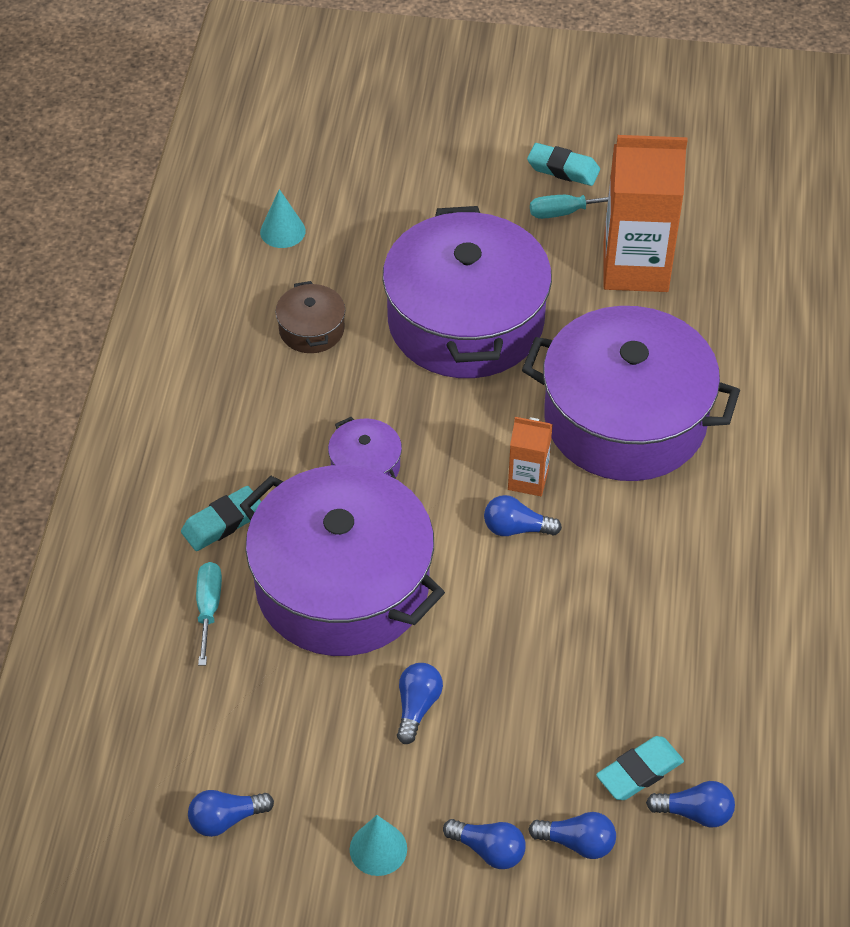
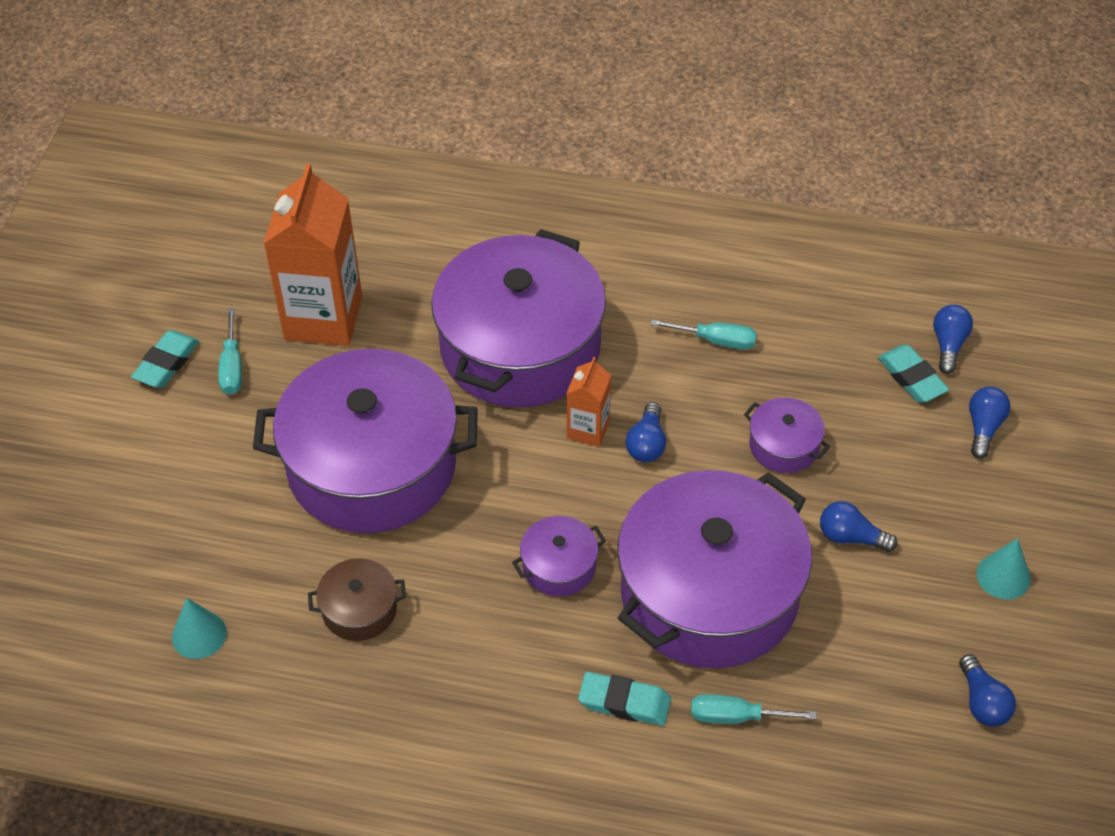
camera: 85 degrees left, 0 degrees up
turquoise eraser [181,486,261,551] -> turquoise eraser turned 45 degrees counterclockwise [578,672,671,726]
blue light bulb [443,819,526,869] -> none
none -> turquoise screwdriver [650,319,757,350]
none -> purple pot [744,397,830,473]

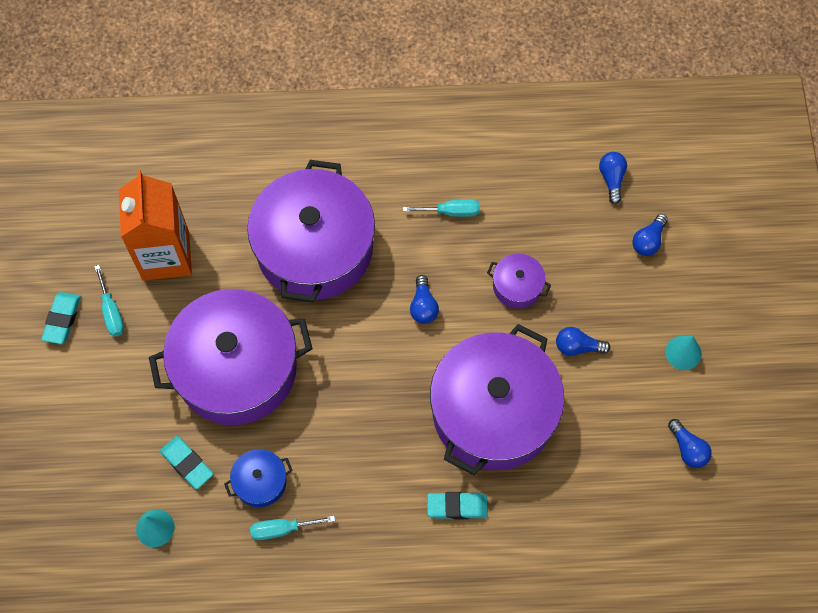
camera: 15 degrees left, 15 degrees up
brown pot [308,558,406,641] -> blue pot [224,449,293,507]
purple pot [512,516,606,597] -> none
orange carton [566,357,611,447] -> none
turquoise screwdriver [691,694,817,724] -> turquoise screwdriver moved to [250,516,335,540]
turquoise eraser [878,345,949,403] -> turquoise eraser moved to [160,436,213,489]
blue light bulb [969,387,1011,459] -> blue light bulb turned 150 degrees counterclockwise [632,214,668,256]

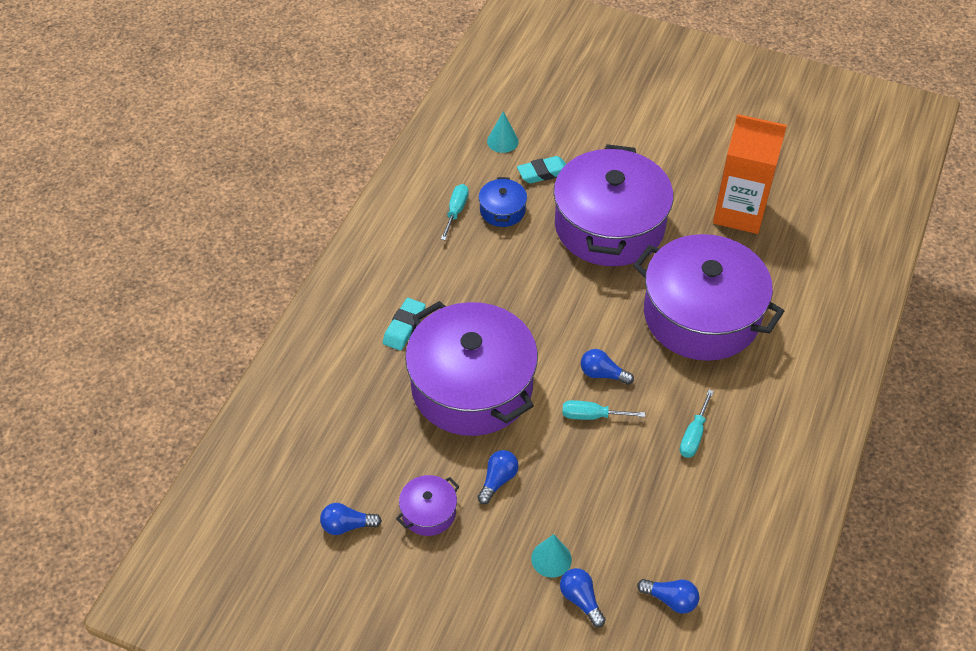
camera: 115 degrees right, 15 degrees down
turquoise eraser [41,292,81,344] -> none
turquoise screwdriver [94,265,124,337] -> turquoise screwdriver moved to [562,400,645,420]
purple pot [487,254,551,308] -> purple pot moved to [396,475,459,536]
turquoise cone [665,336,702,370] -> turquoise cone moved to [531,534,572,578]

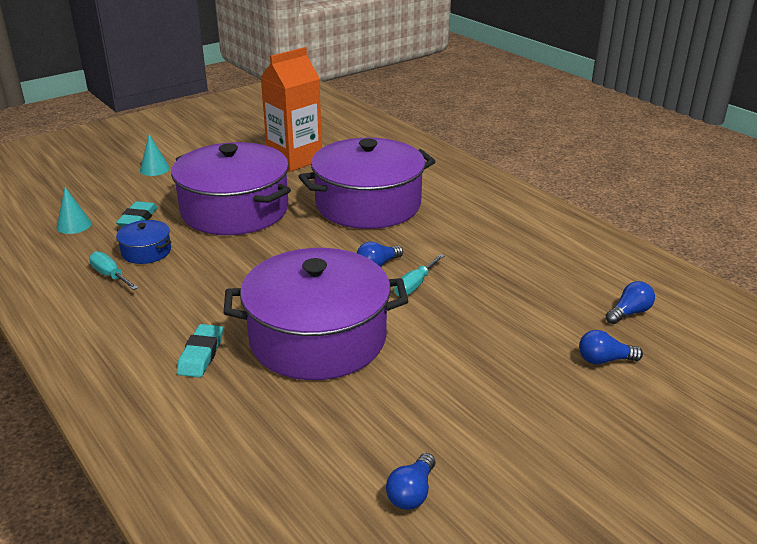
camera: 60 degrees left, 20 degrees down
turquoise eraser [383,298,426,351] -> turquoise eraser turned 45 degrees clockwise [177,324,223,378]
purple pot [396,475,459,536] -> none
blue light bulb [477,450,519,504] -> none
turquoise cone [531,534,572,578] -> turquoise cone moved to [140,134,170,176]
turquoise screwdriver [680,390,714,458] -> none

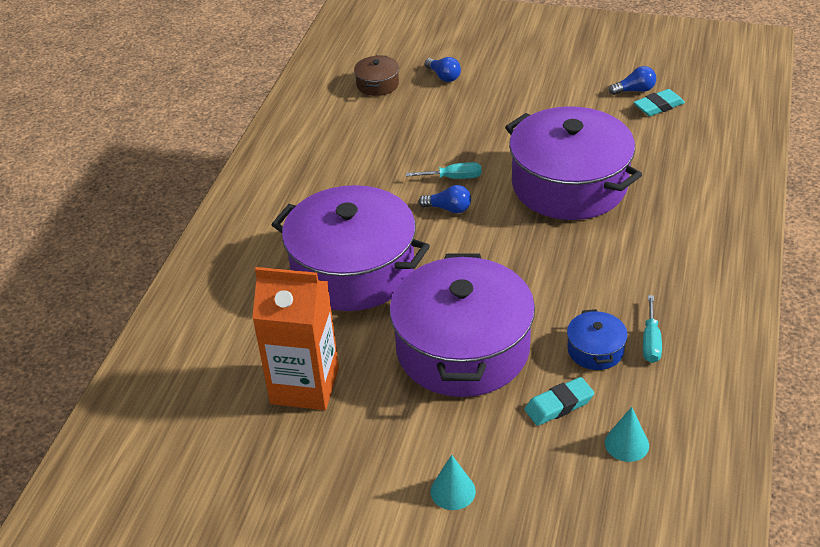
camera: 125 degrees left, 10 degrees up
turquoise eraser [177,324,223,378] -> turquoise eraser moved to [634,89,685,116]
blue light bulb [606,281,655,324] -> brown pot [354,55,399,96]

